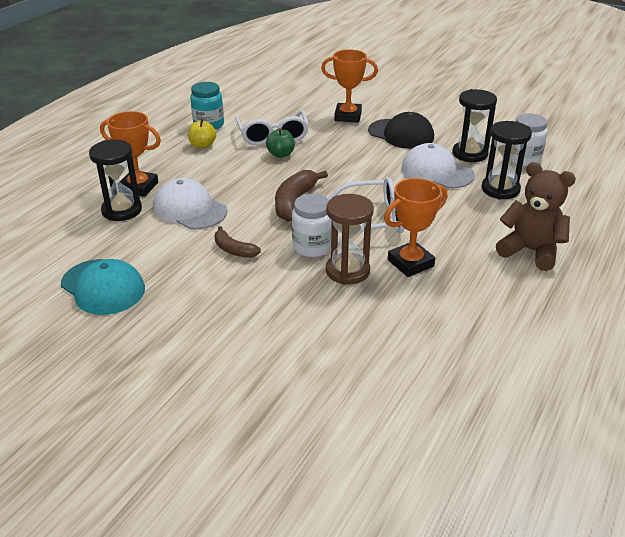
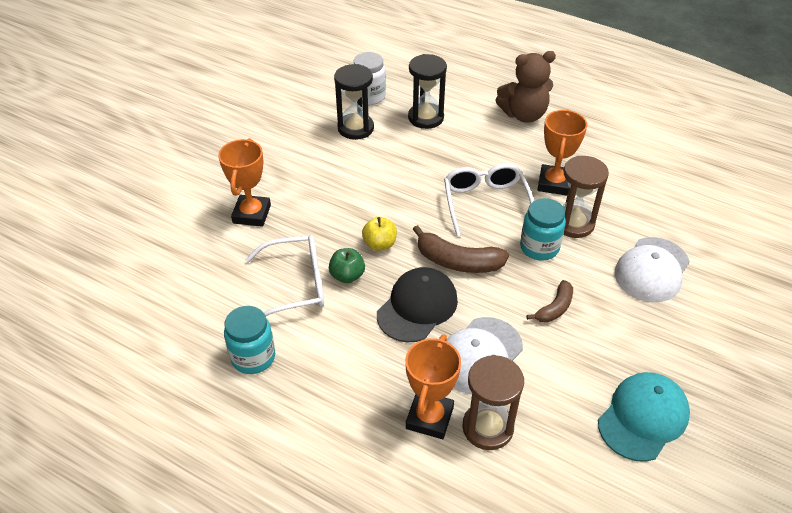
camera: 90 degrees left, 10 degrees up
black hourglass [89,140,142,221] -> brown hourglass [462,355,524,450]
yellow apple [188,119,216,149] -> yellow apple moved to [362,217,397,251]
white jar [292,194,332,257] -> turquoise jar [520,198,566,260]
black cap [368,112,434,149] -> black cap moved to [377,267,458,342]
orange trophy [384,178,447,277] -> orange trophy turned 45 degrees clockwise [537,109,587,196]
white cap [401,143,475,188] -> white cap moved to [615,237,690,302]
brown teddy bear [496,162,576,271] -> brown teddy bear turned 135 degrees counterclockwise [496,51,556,123]

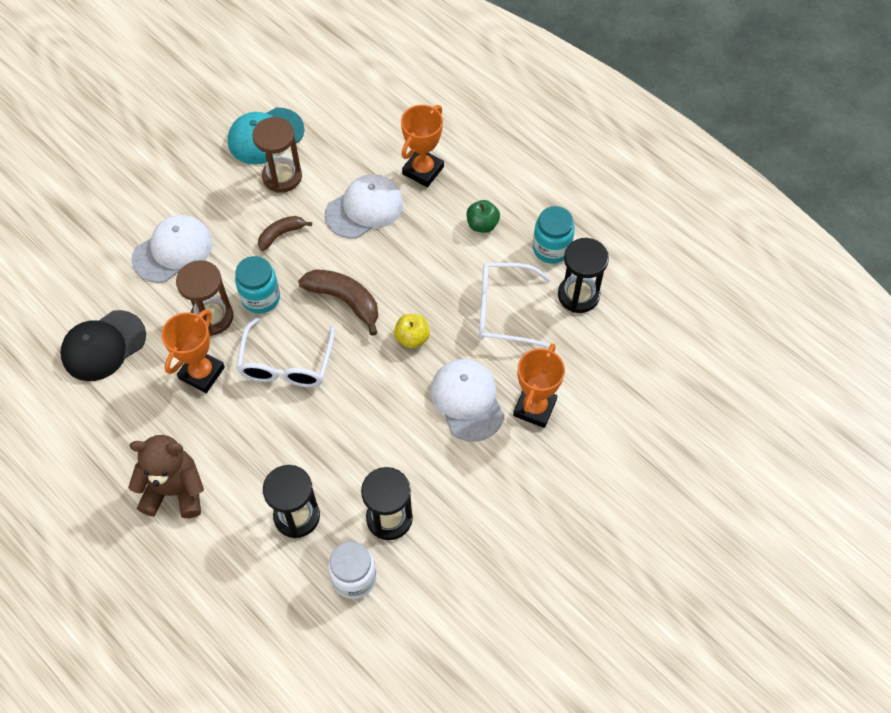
camera: 165 degrees left, 15 degrees up
green apple [329,248,365,283] -> green apple moved to [466,200,500,233]
black cap [377,267,458,342] -> black cap moved to [60,310,146,381]
brown hourglass [462,355,524,450] -> brown hourglass moved to [252,117,302,193]
none -> white cap [431,359,504,442]
none -> black hourglass [558,238,609,313]

